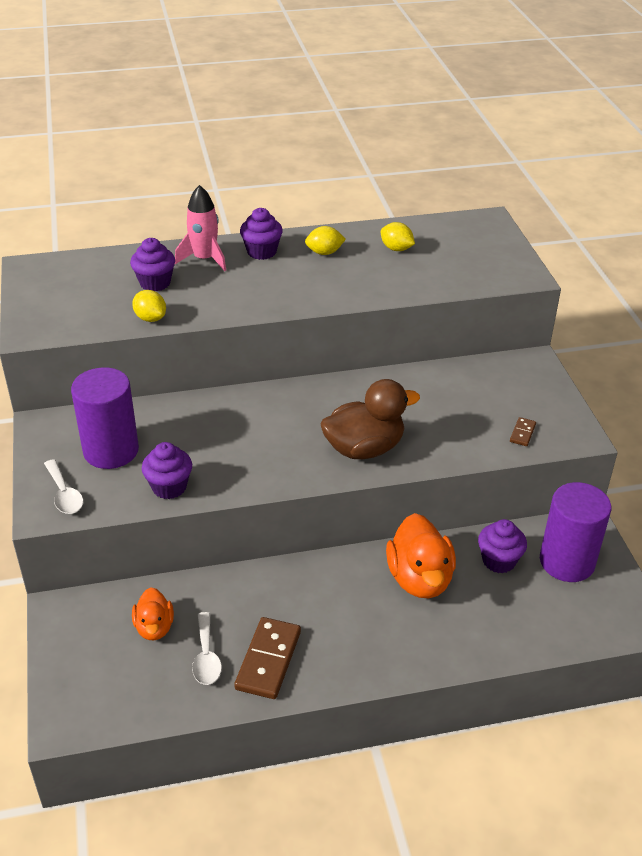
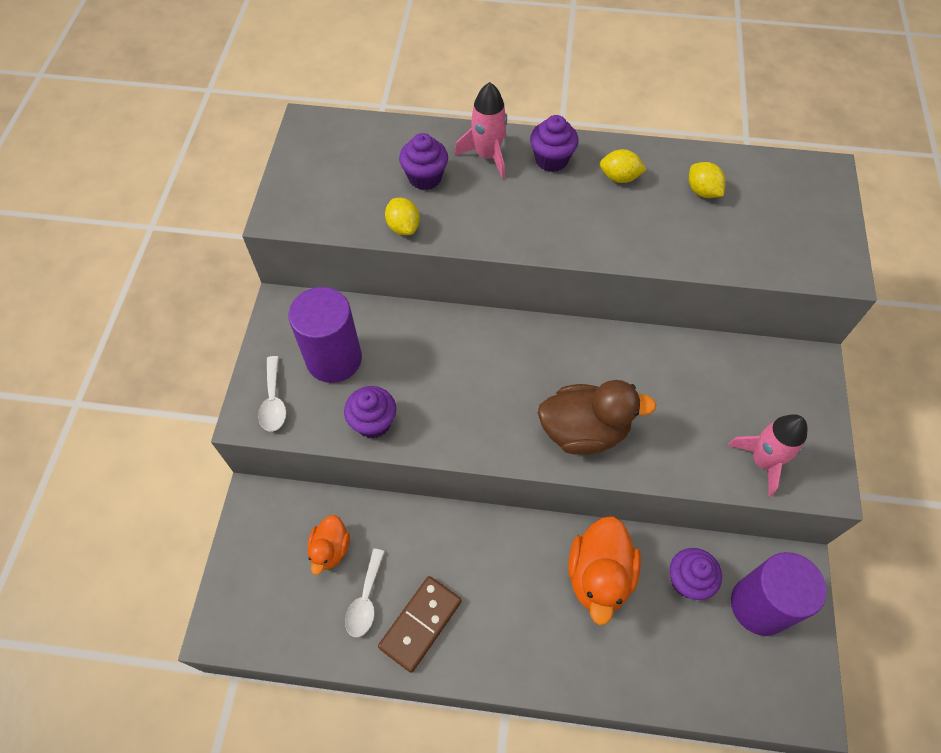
camera: 20 degrees right, 20 degrees up
brown domino [510,417,536,446] -> pink rocket [727,414,807,497]

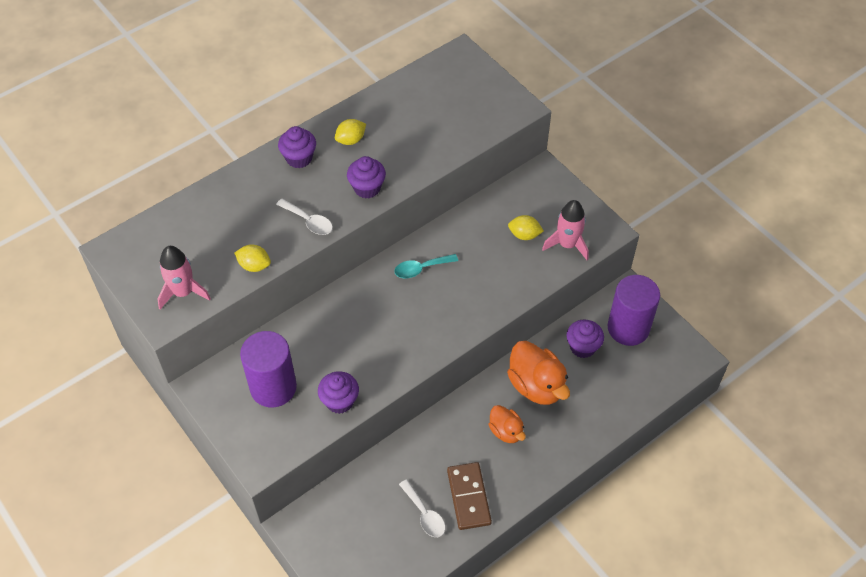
camera: 45 degrees left, 5 degrees down
white spoon [258,356,286,432] -> white spoon moved to [276,199,333,235]
orange duck [308,515,350,575] -> orange duck moved to [488,405,526,443]
purple cupcake [399,133,448,190] -> purple cupcake moved to [347,156,386,198]
pink rocket [455,82,507,179] -> pink rocket moved to [157,246,211,309]
brown duck [538,380,657,455] -> none
yellow lemon [689,162,726,198] -> yellow lemon moved to [508,215,544,240]
none -> turquoise spoon [394,254,458,278]

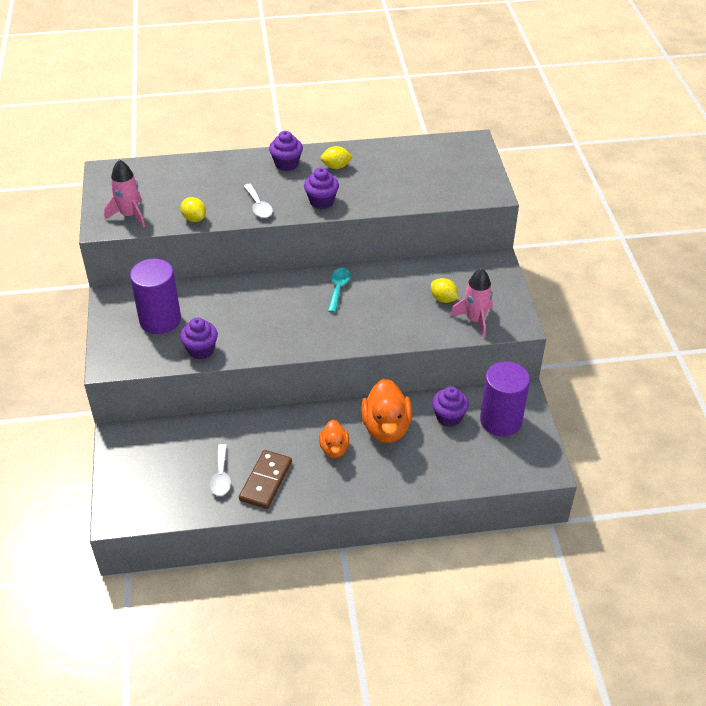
camera: 30 degrees right, 10 degrees down
turquoise spoon [394,254,458,278] -> turquoise spoon turned 90 degrees clockwise [328,268,351,313]

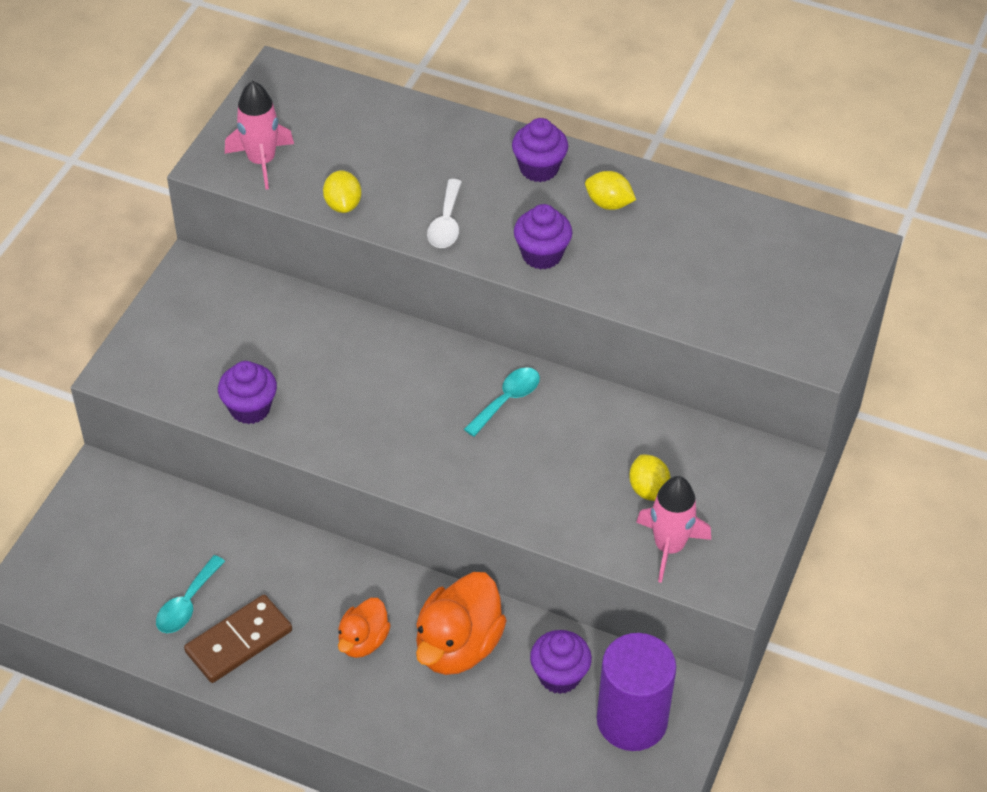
camera: 30 degrees right, 5 degrees up
purple cylinder [130,258,181,334] -> none
white spoon [210,444,231,496] -> turquoise spoon [156,555,225,633]

